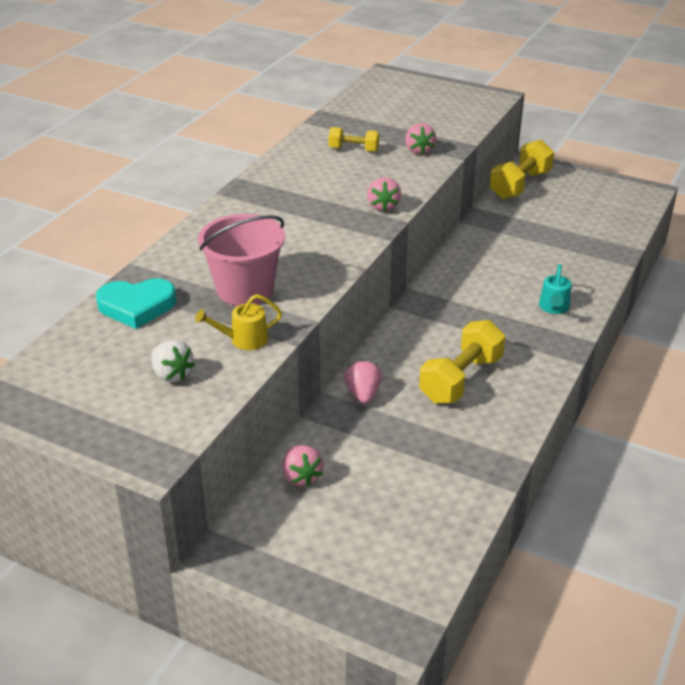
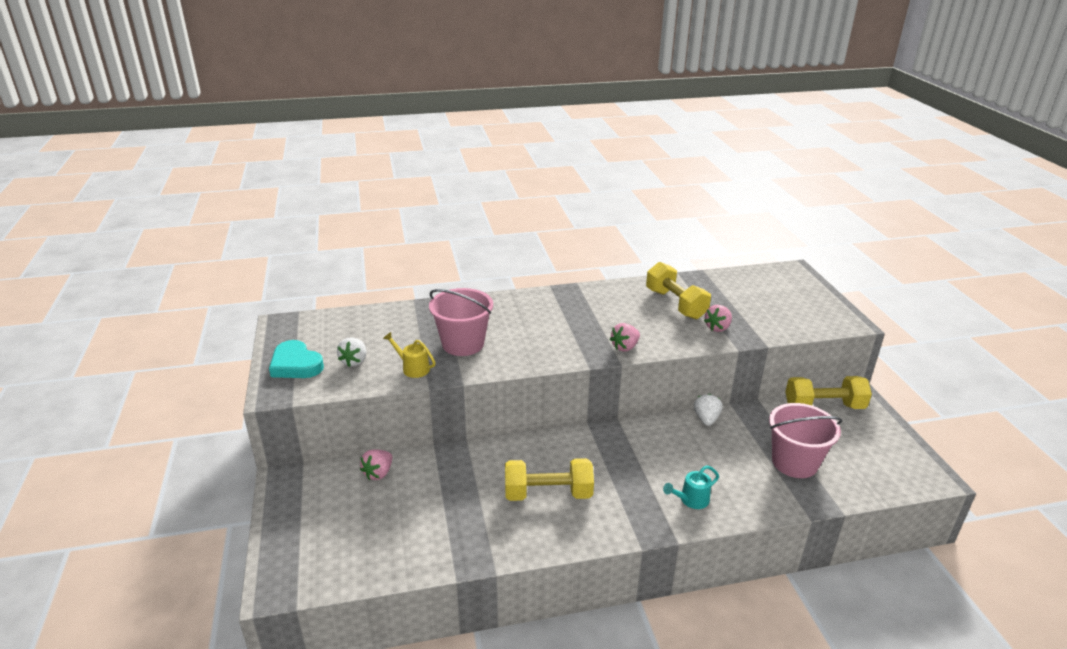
camera: 50 degrees right, 5 degrees down
turquoise heart [96,278,177,329] -> turquoise heart moved to [269,340,324,378]
yellow dumbbell [328,127,379,152] -> yellow dumbbell [646,262,711,319], size x1.74
pink strawberry [344,360,382,404] -> none
none -> white strawberry [694,394,723,426]
none -> pink bucket [769,403,842,478]

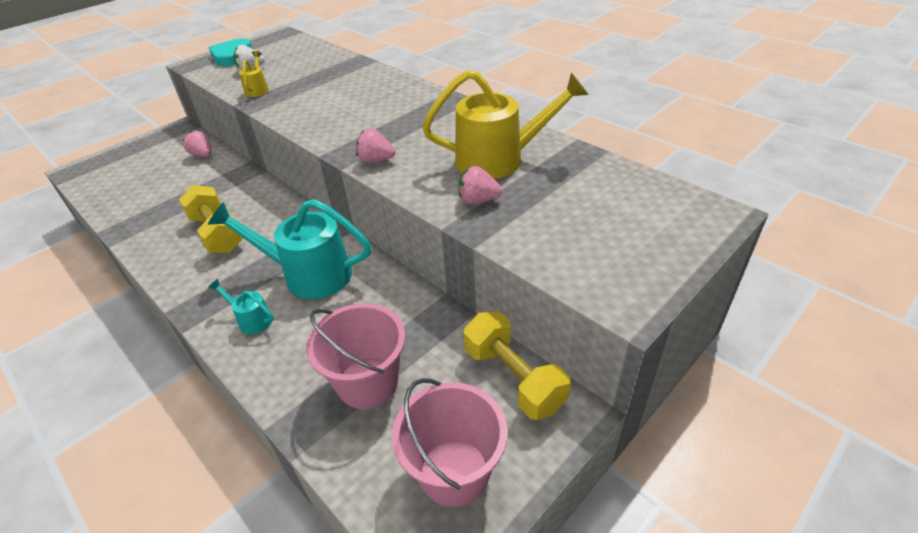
camera: 60 degrees right, 10 degrees up
pink strawberry [360,449,392,480] -> pink strawberry turned 45 degrees clockwise [183,131,211,157]
pink bucket [429,288,493,356] -> pink bucket moved to [392,378,507,507]
yellow dumbbell [646,262,711,319] -> yellow watering can [422,70,589,179]
white strawberry [694,394,723,426] -> none
none -> turquoise watering can [208,199,372,299]

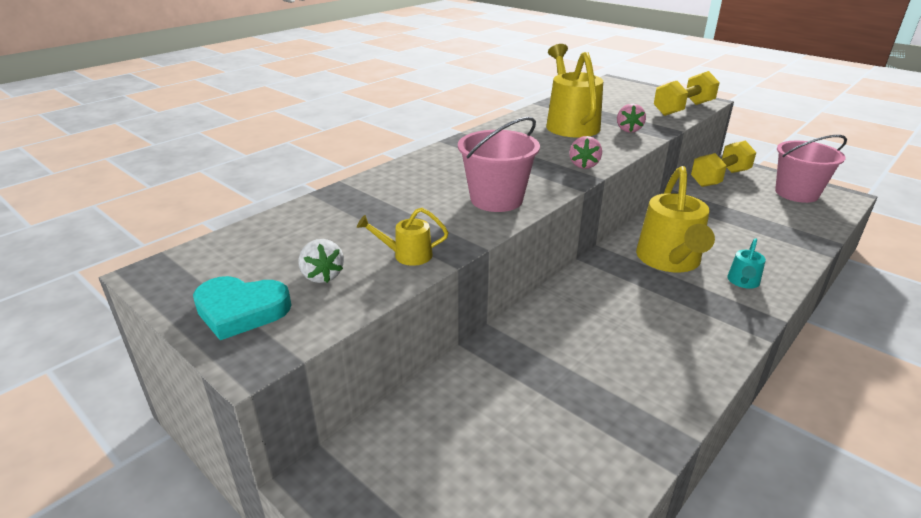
camera: 95 degrees left, 10 degrees down
yellow dumbbell [179,185,243,253] -> yellow dumbbell moved to [654,71,720,116]
pink strawberry [183,131,211,157] -> none
turquoise watering can [208,199,372,299] -> yellow watering can [636,166,715,272]
pink bucket [306,303,406,409] -> pink bucket moved to [458,117,540,212]

